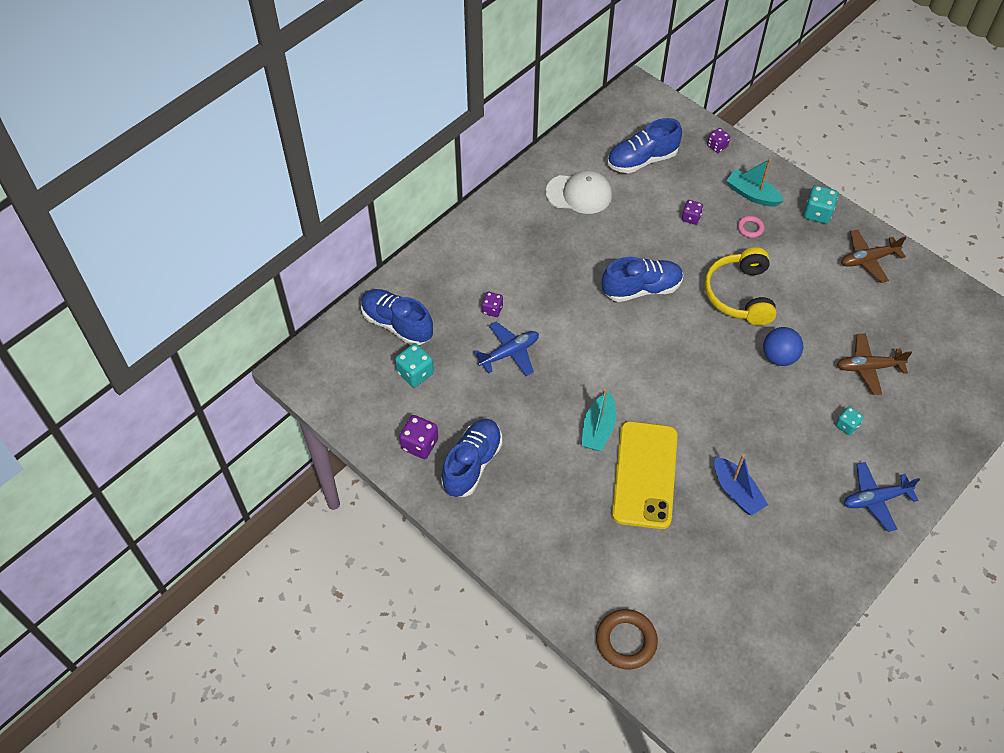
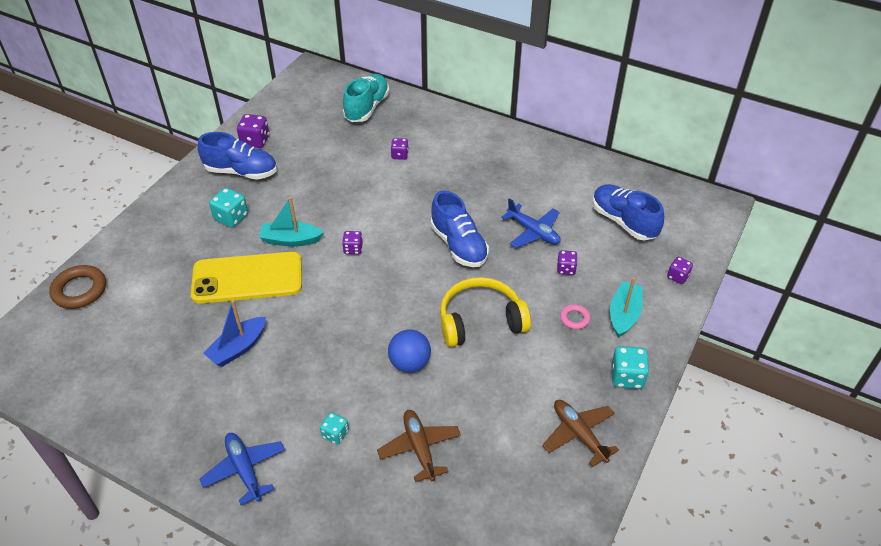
camera: 75 degrees right, 10 degrees down
blue shoe [361,289,433,345] -> turquoise shoe [343,74,390,122]
turquoise dice [395,343,434,387] -> turquoise dice moved to [209,188,248,228]
blue plane [474,322,539,376] -> blue plane moved to [501,198,561,248]
white cap [546,170,612,214] -> none
none -> purple dice [342,231,363,255]

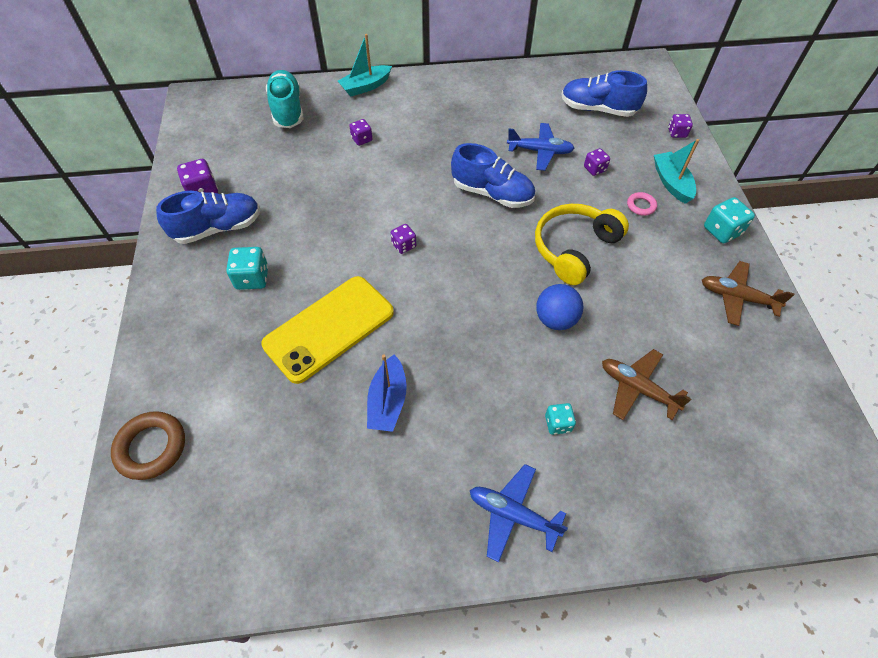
camera: 35 degrees left, 10 degrees up
turquoise boat [259,197,324,247] -> turquoise boat moved to [338,34,392,97]

